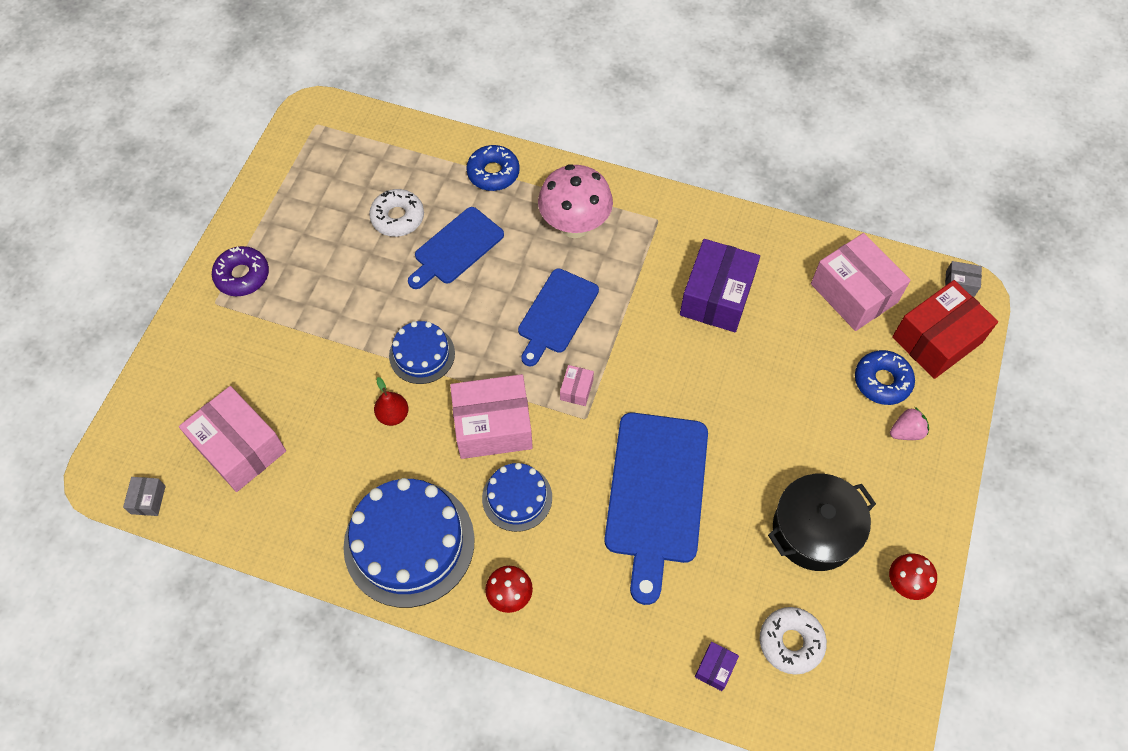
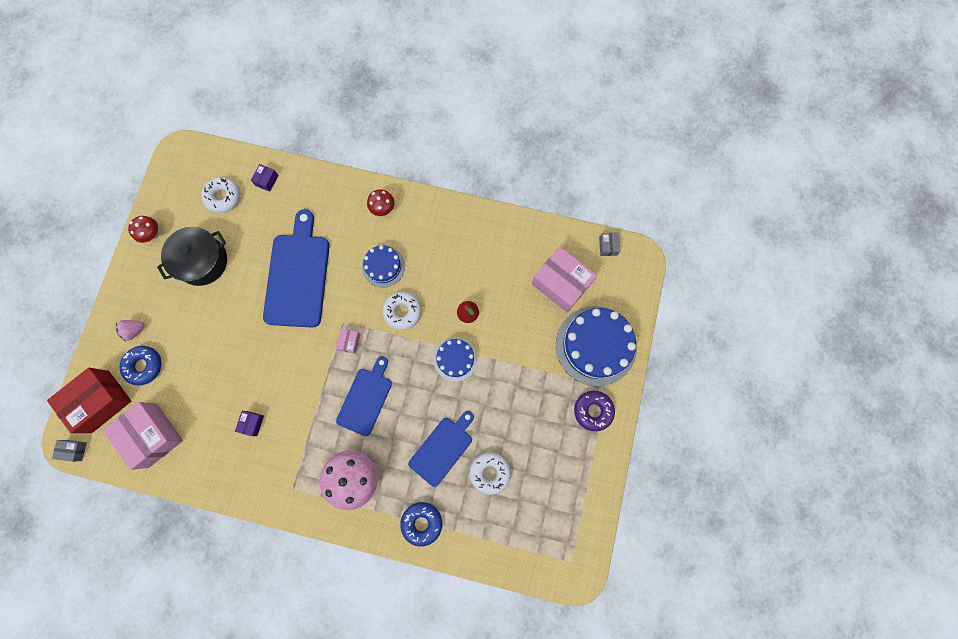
camera: 175 degrees right, 15 degrees up
blue cake [343,478,475,608] -> blue cake moved to [556,306,637,386]
pink box [450,374,533,459] -> white donut [382,292,421,330]
purple box [680,239,760,332] -> purple box [235,411,264,436], size x0.44

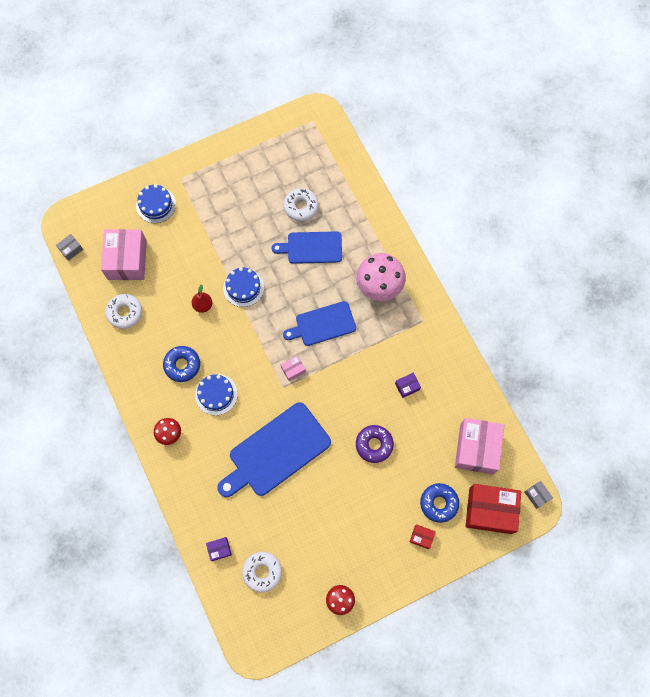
camera: 130 degrees left, 5 degrees down
pink strawberry [116,320,145,341] -> red box [410,524,436,549]
black pot [157,227,227,286] -> none
white donut [382,292,421,330] -> white donut moved to [105,294,142,329]
blue donut [400,502,442,547] -> blue donut moved to [163,346,200,382]
blue cake [556,306,637,386] -> blue cake [136,184,176,223], size x0.55
purple donut [574,391,615,431] -> purple donut moved to [356,425,394,463]

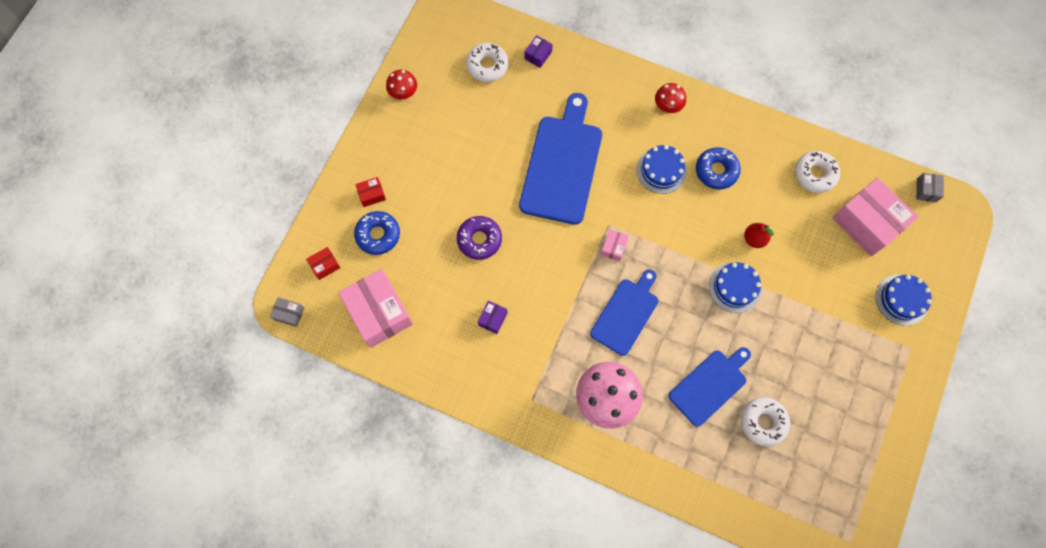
camera: 140 degrees right, 0 degrees up
red box [466,484,521,534] -> red box [306,247,340,280], size x0.44

